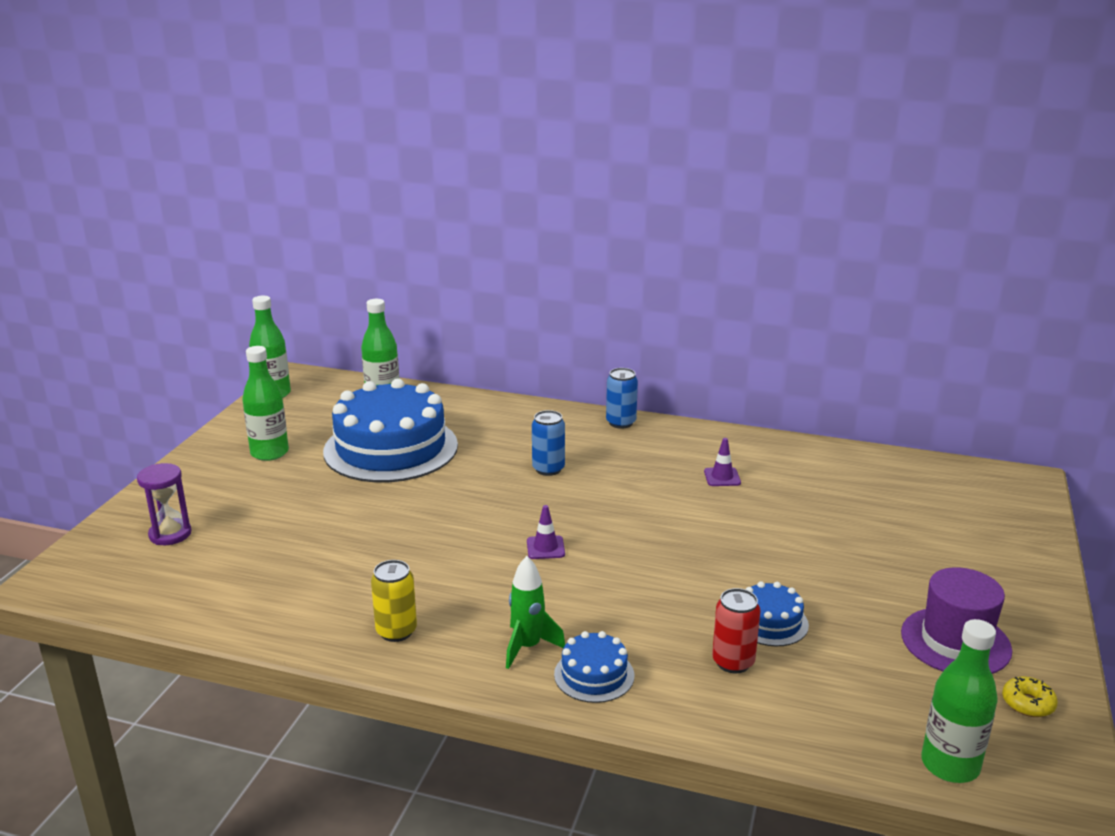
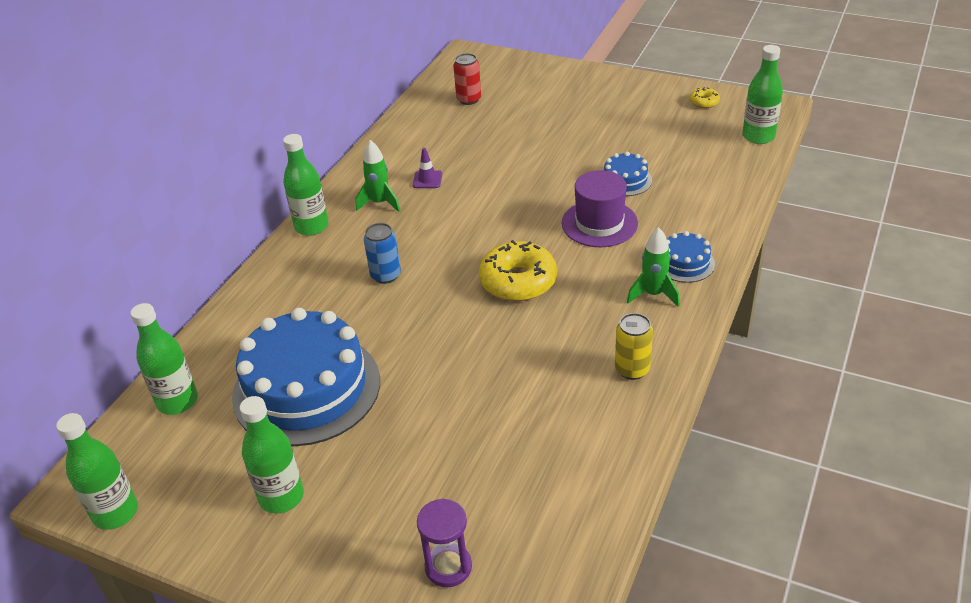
camera: 80 degrees left, 15 degrees up
purple traffic cone [527,505,565,559] -> yellow donut [479,240,557,301]
blue can [606,368,638,429] -> green bottle [283,134,329,236]
red can [712,588,761,673] -> red can moved to [453,53,481,105]
purple hat [901,567,1012,674] -> purple hat moved to [562,170,638,247]
none -> green rocket [356,140,400,212]

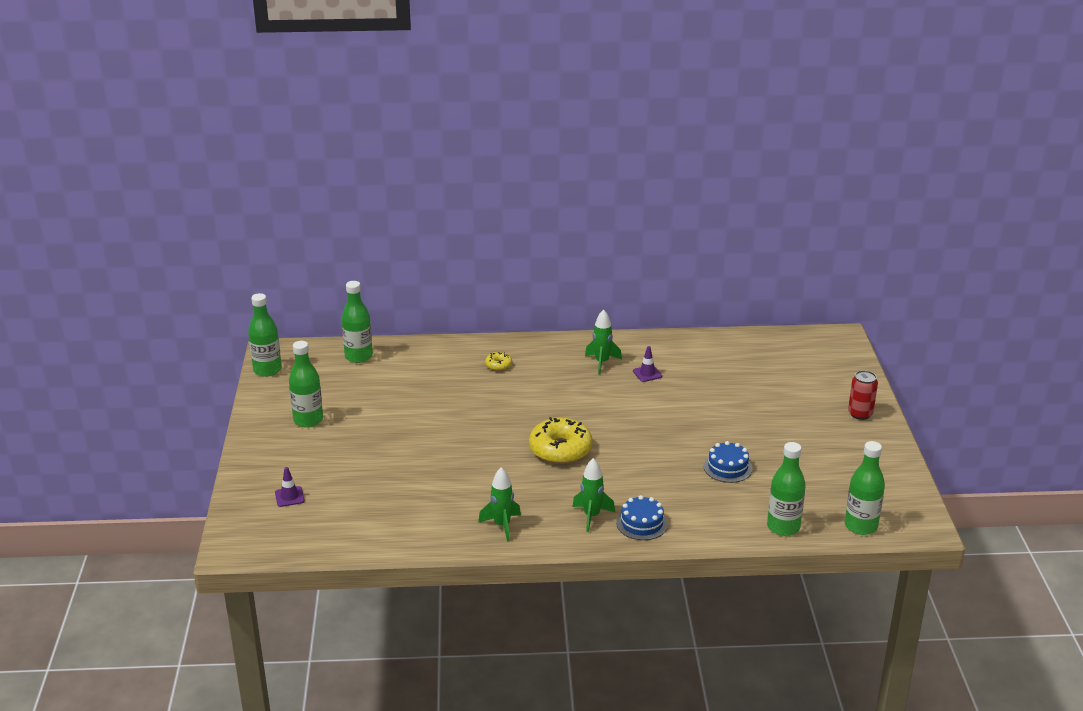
camera: 60 degrees right, 10 degrees down
blue cake [232,308,380,446] -> none
green bottle [283,134,329,236] -> green bottle moved to [767,442,806,536]
blue can [364,223,401,284] -> none
purple hourglass [417,498,472,587] -> purple traffic cone [275,467,305,507]
red can [453,53,481,105] -> red can moved to [848,370,878,420]
purple hat [562,170,638,247] -> none
yellow can [615,313,653,380] -> green rocket [478,467,521,542]
yellow donut [690,87,720,108] -> yellow donut moved to [485,352,512,371]

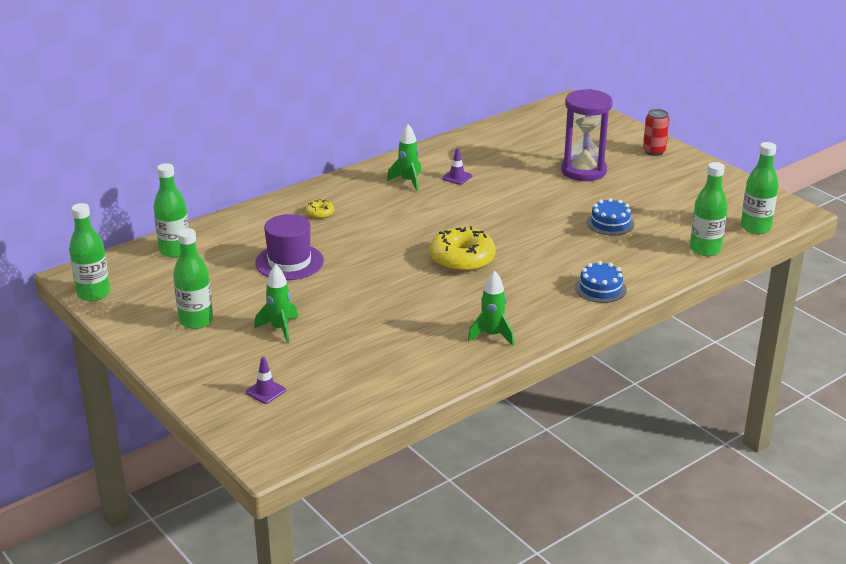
camera: 35 degrees left, 0 degrees up
green rocket [572,458,615,532] -> green rocket moved to [254,264,298,343]
none -> purple hat [255,214,324,280]
none -> purple hourglass [561,89,613,181]

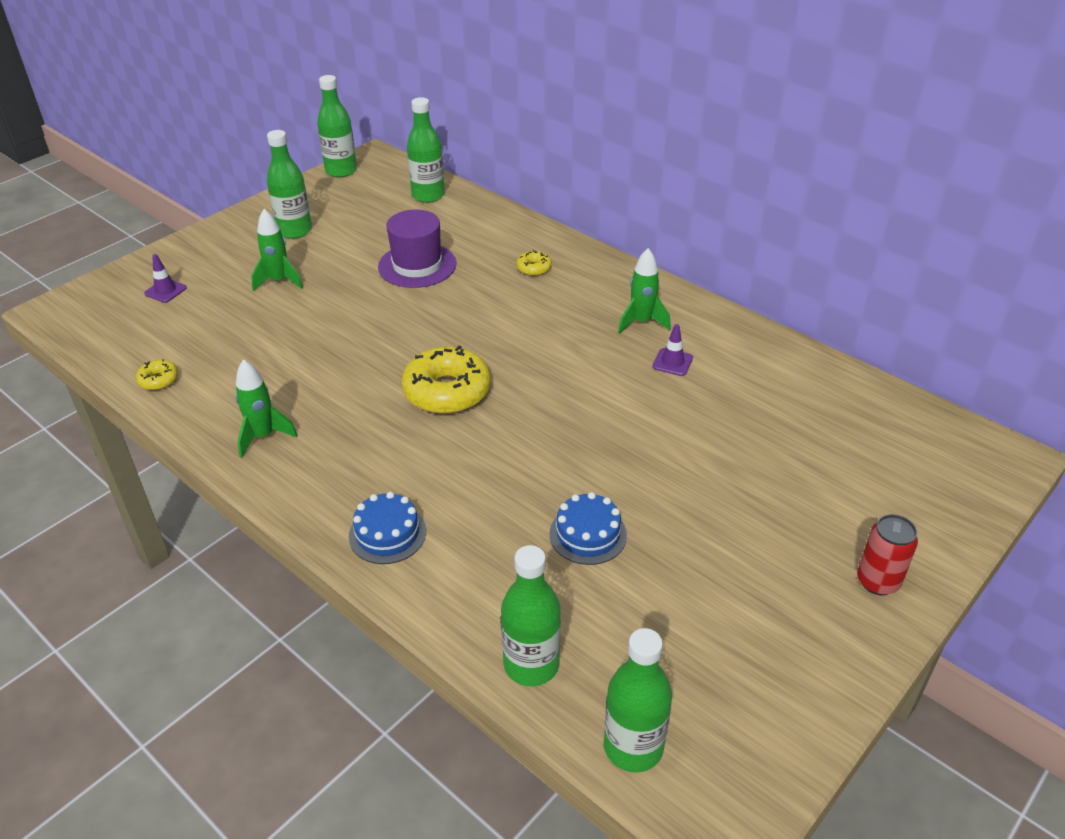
camera: 80 degrees right, 10 degrees up
purple hourglass [561,89,613,181] -> none
none -> yellow donut [136,359,178,390]

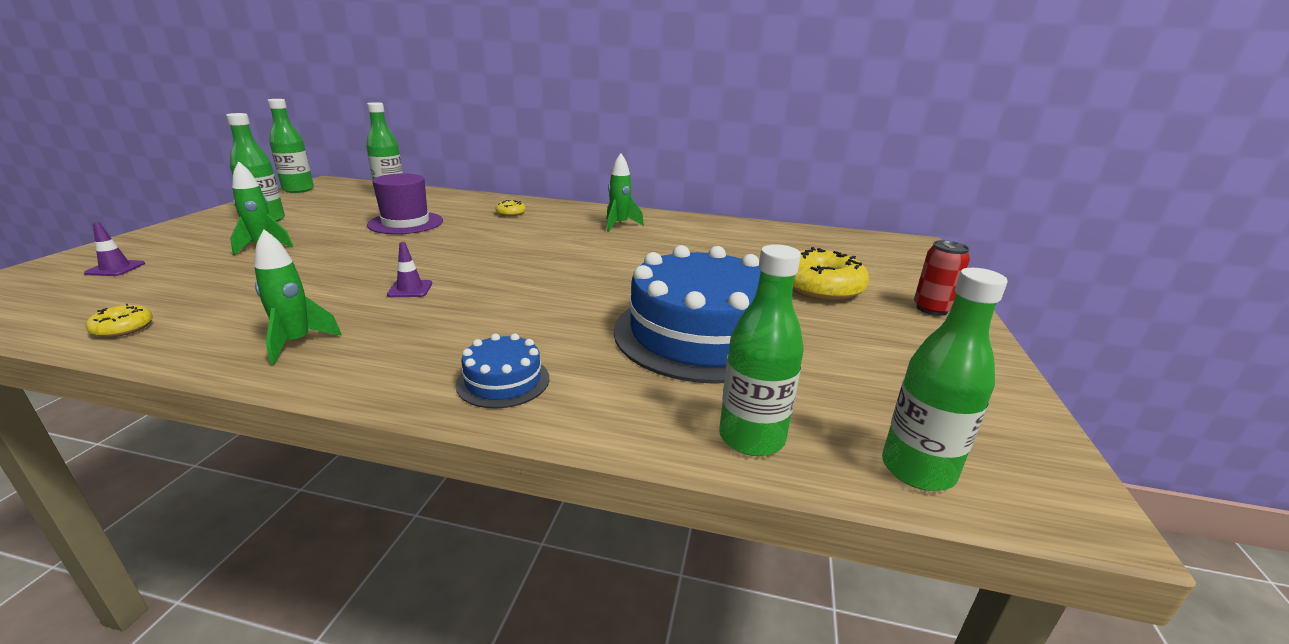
camera: 30 degrees left, 15 degrees down
yellow donut [402,345,491,414] -> yellow donut moved to [793,247,869,301]
blue cake [550,492,627,565] -> blue cake [614,245,761,384], size x2.28
purple traffic cone [652,324,693,376] -> purple traffic cone moved to [387,242,432,297]

